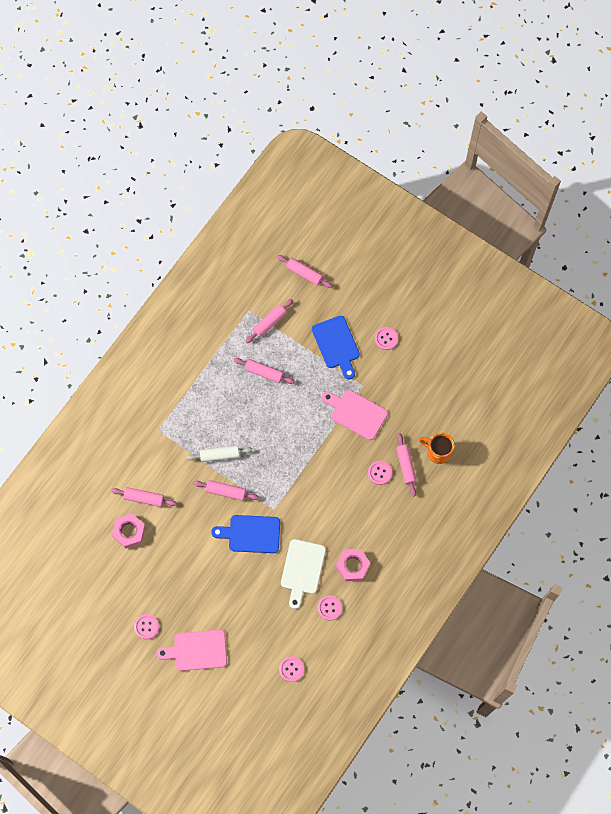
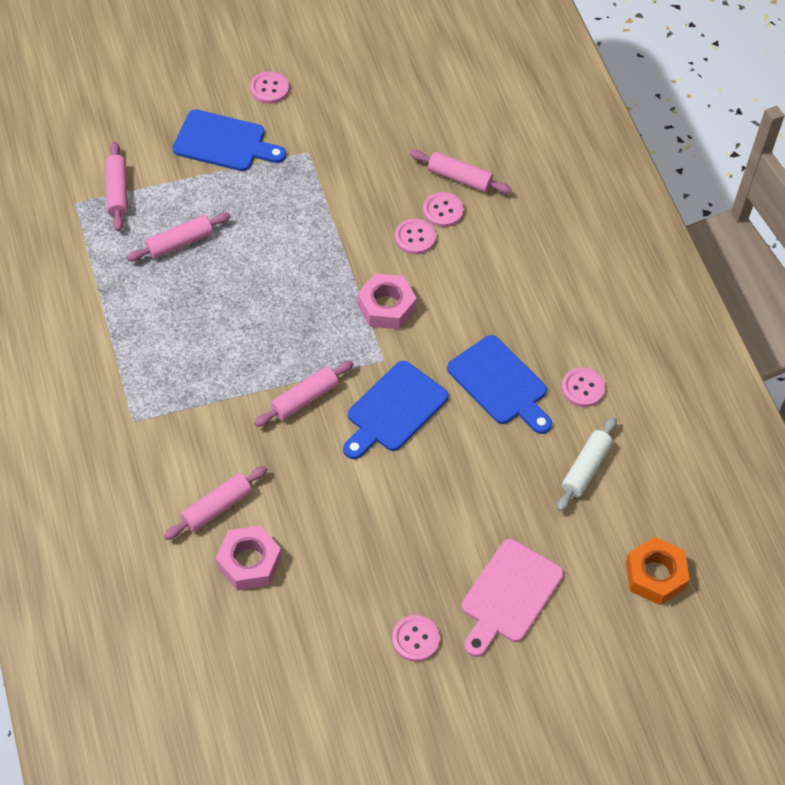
camera: 55 degrees left, 15 degrees down
white rolling pin [187,445,253,462] -> white rolling pin moved to [557,417,617,512]
pink rolling pin [277,255,333,288] -> none
pink button [279,656,304,682] -> pink button moved to [395,219,436,254]
white cutting board [281,539,326,609] -> blue cutting board [447,335,552,434]
pink cutting board [322,390,388,440] -> none
pink nut [336,549,370,581] -> pink nut moved to [357,274,417,329]
orange mug [419,432,454,464] -> none
none -> orange nut [626,537,690,605]

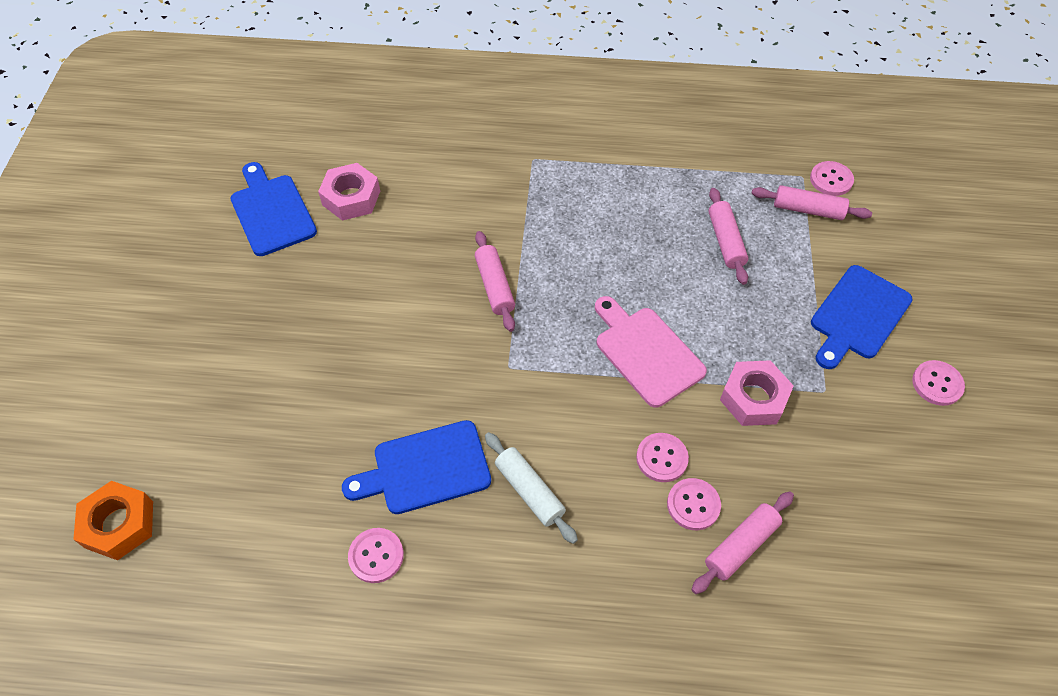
camera: 115 degrees right, 0 degrees up
pink rolling pin [164,466,268,540] -> none
blue cutting board [343,361,449,459] -> blue cutting board moved to [231,162,317,256]
pink nut [357,274,417,329] -> pink nut moved to [720,360,794,426]
pink button [392,615,440,662] -> pink button moved to [810,161,854,196]
pink cutting board [462,539,564,657] -> pink cutting board moved to [595,296,707,408]
white rolling pin [557,417,617,512] -> white rolling pin moved to [485,432,578,544]

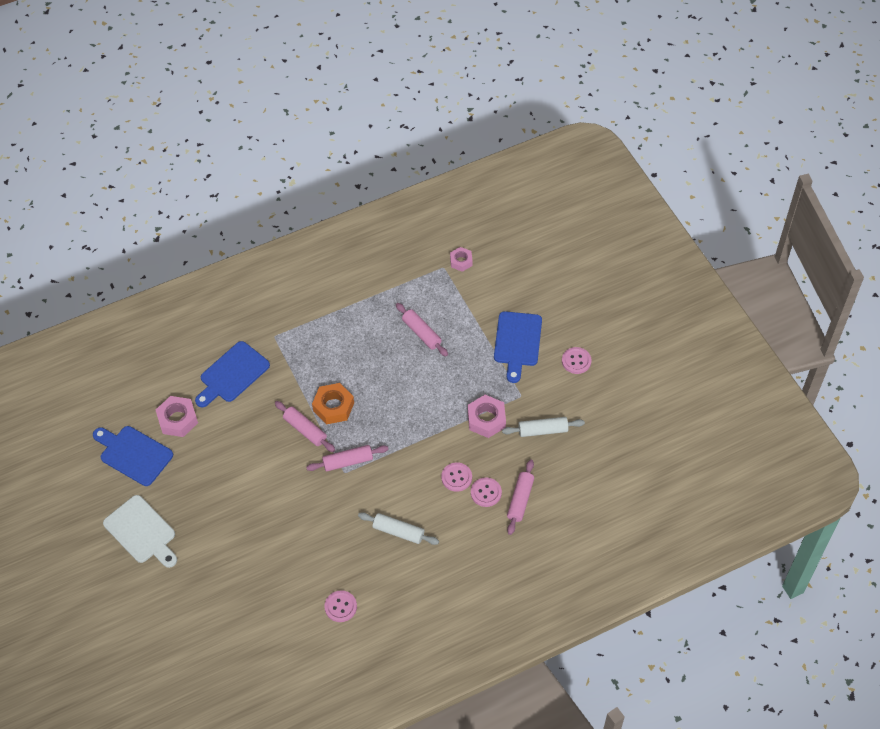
camera: 30 degrees left, 0 degrees up
orange nut [73,481,153,560] -> orange nut moved to [312,383,354,424]
blue cutting board [342,420,491,514] -> blue cutting board moved to [195,341,270,408]
pink cutting board [595,296,707,408] -> none
pink rolling pin [751,185,872,220] -> pink rolling pin moved to [306,445,388,472]
pink button [810,161,854,196] -> pink nut [450,247,473,272]
none -> white cutting board [103,495,177,568]
none -> white rolling pin [502,417,585,437]

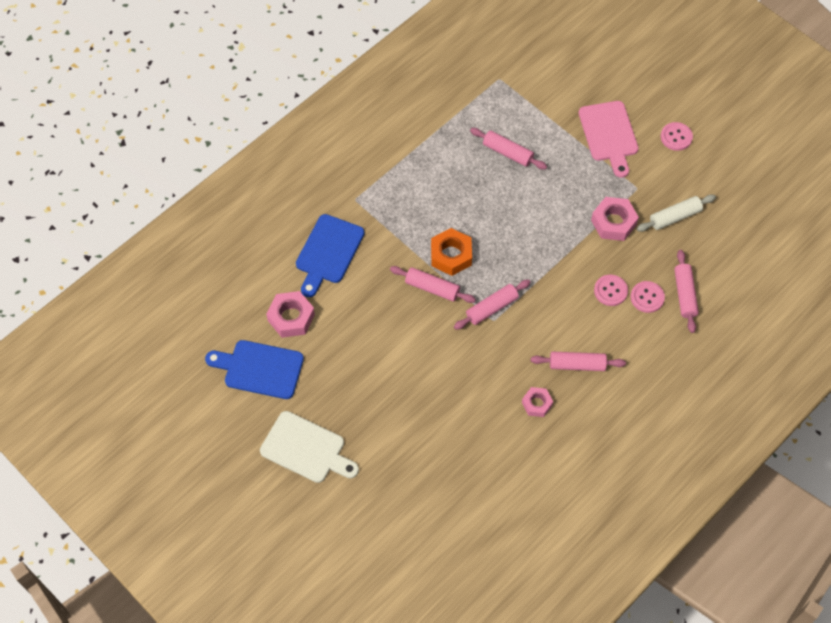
camera: 20 degrees left, 5 degrees up
pink button [324,590,357,622] -> none
white rolling pin [358,512,439,545] -> pink rolling pin [531,351,626,371]
pink nut [450,247,473,272] -> pink nut moved to [522,387,553,417]
blue cutting board [494,311,542,383] -> pink cutting board [578,101,639,178]

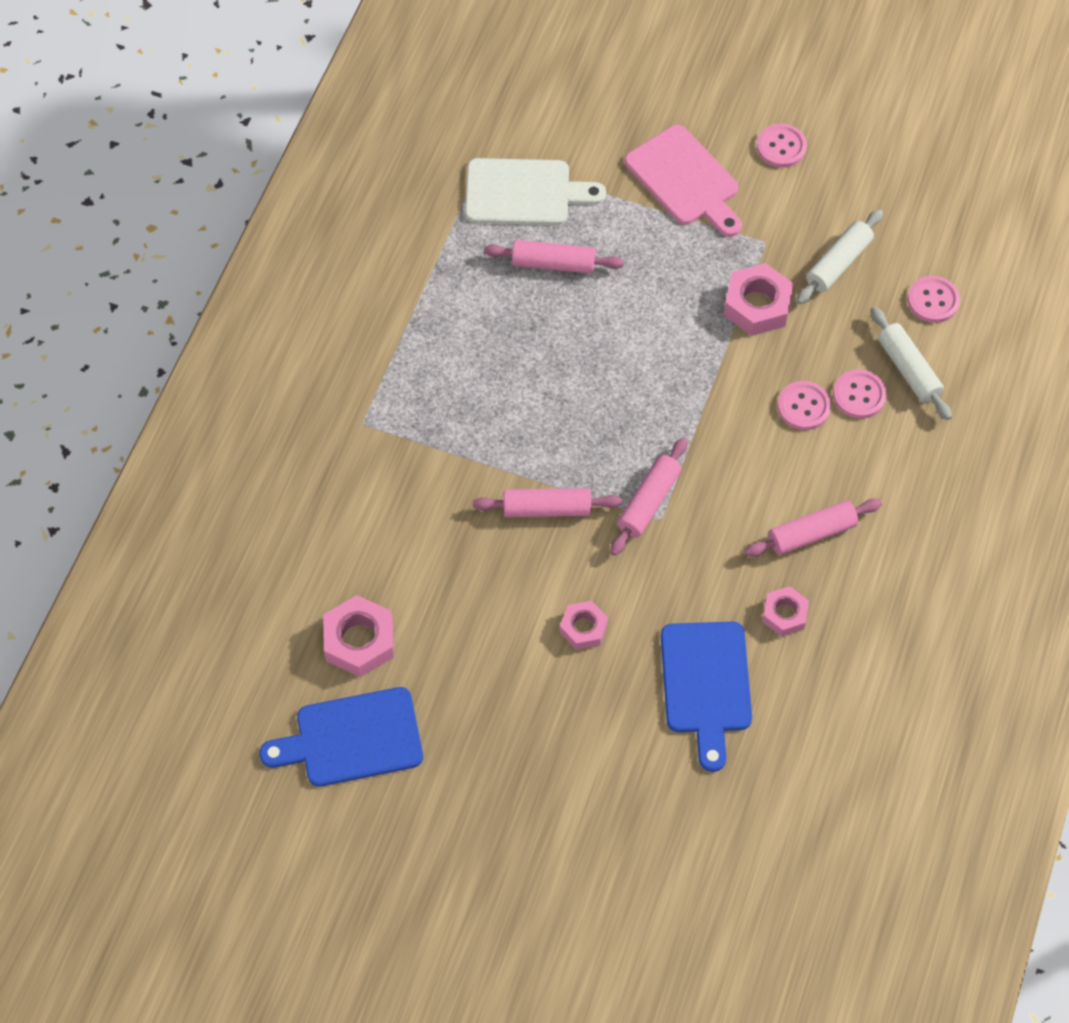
camera: 25 degrees left, 0 degrees up
white cutting board [260,411,359,483] -> white cutting board moved to [465,158,606,225]
blue cutting board [296,214,365,297] -> blue cutting board moved to [661,622,752,772]
orange nut [431,228,472,276] -> none
pink rolling pin [674,250,699,333] -> white rolling pin [870,307,952,420]
none -> pink nut [560,601,608,650]
none -> pink button [908,276,960,323]

